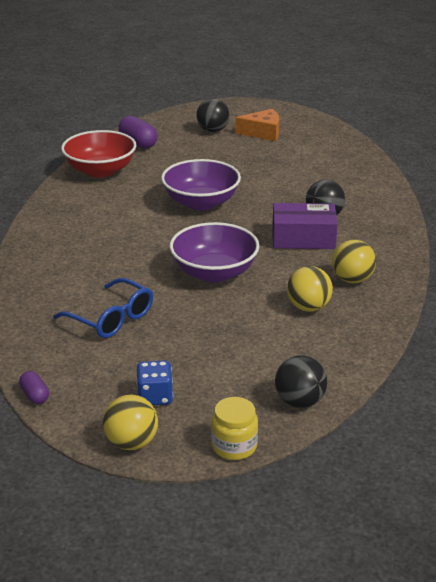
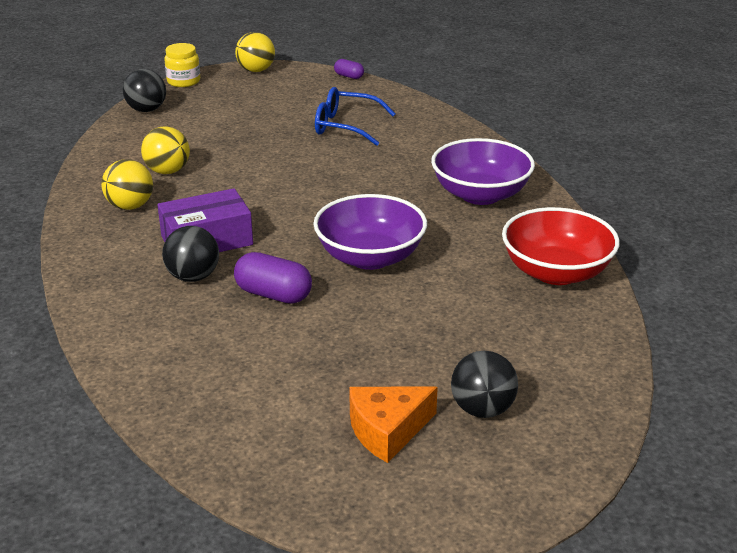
camera: 155 degrees right, 0 degrees up
purple capsule [118,116,158,149] -> purple capsule moved to [234,252,312,304]
blue dice [137,360,173,405] -> none
purple bowl [170,222,259,282] -> purple bowl moved to [431,138,535,205]

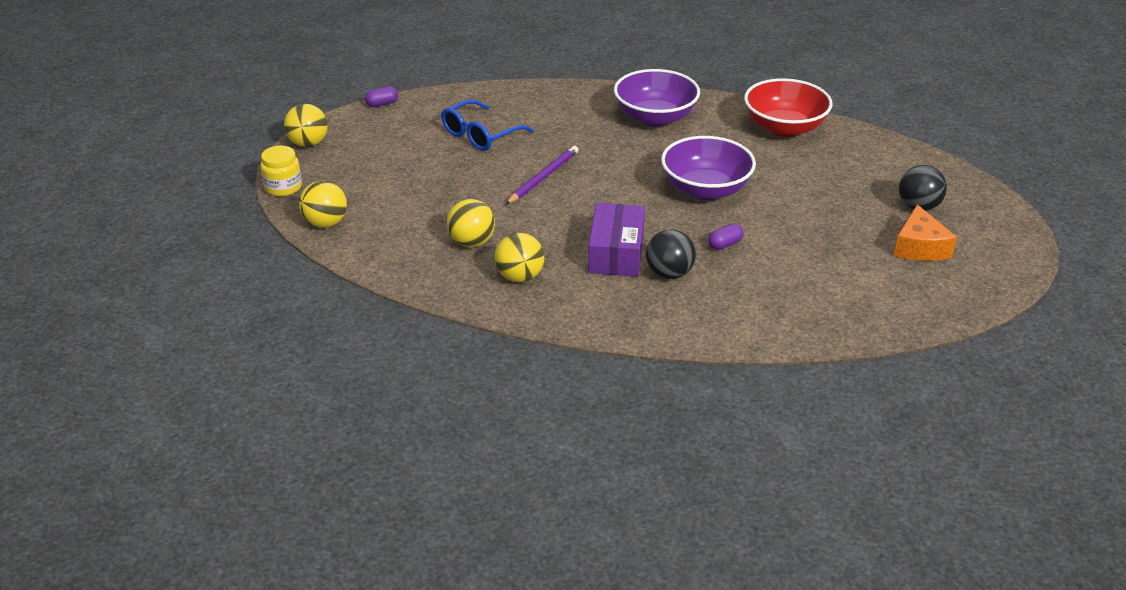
camera: 60 degrees left, 5 degrees up
black ball [123,69,166,112] -> yellow ball [299,181,347,228]
purple capsule [234,252,312,304] -> purple capsule [708,224,743,250], size x0.57
none -> purple pencil [505,146,578,205]

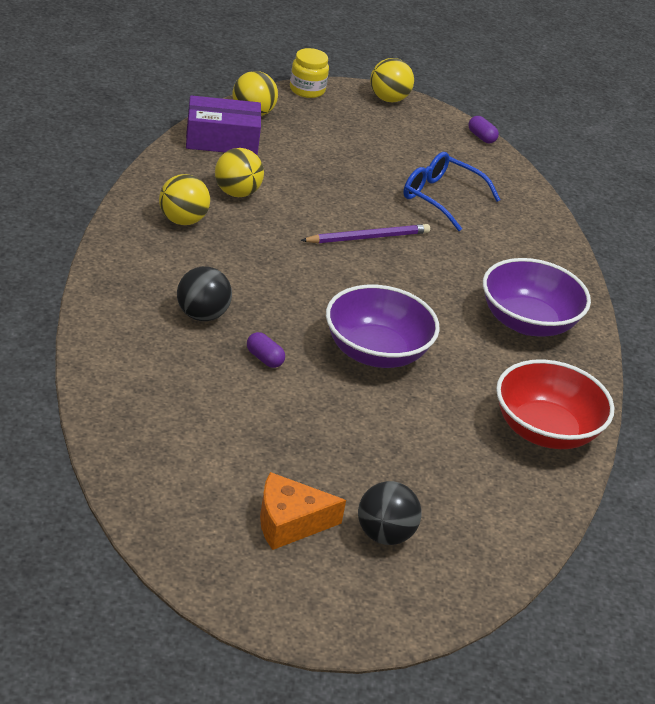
camera: 75 degrees right, 0 degrees up
purple pencil [505,146,578,205] -> purple pencil turned 45 degrees counterclockwise [301,224,430,243]
purple box [588,203,645,277] -> purple box moved to [186,95,261,155]

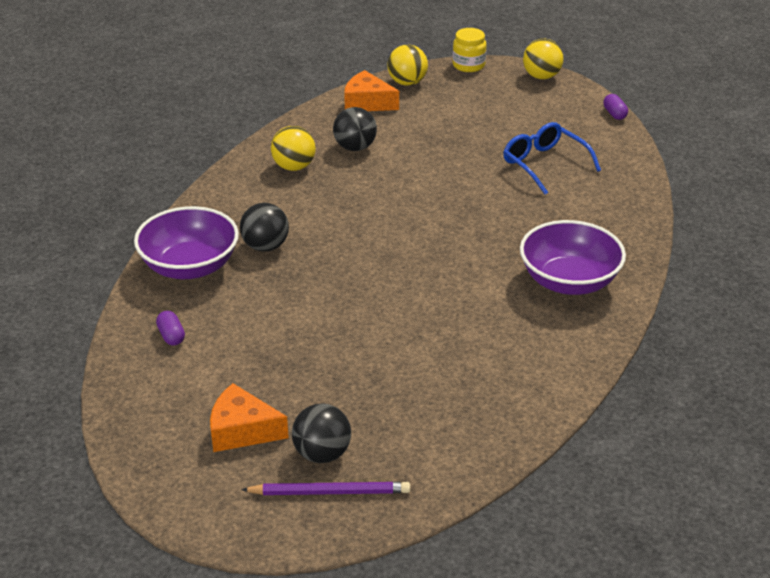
camera: 25 degrees right, 0 degrees up
purple box [186,95,261,155] -> orange cheese [344,70,399,111]
yellow ball [215,148,264,197] -> black ball [333,107,377,151]
purple capsule [247,332,285,368] -> purple capsule moved to [156,311,185,346]
purple pencil [301,224,430,243] -> purple pencil moved to [241,482,410,495]
purple bowl [326,285,440,368] -> purple bowl moved to [134,206,239,279]
red bowl [496,359,614,449] -> none

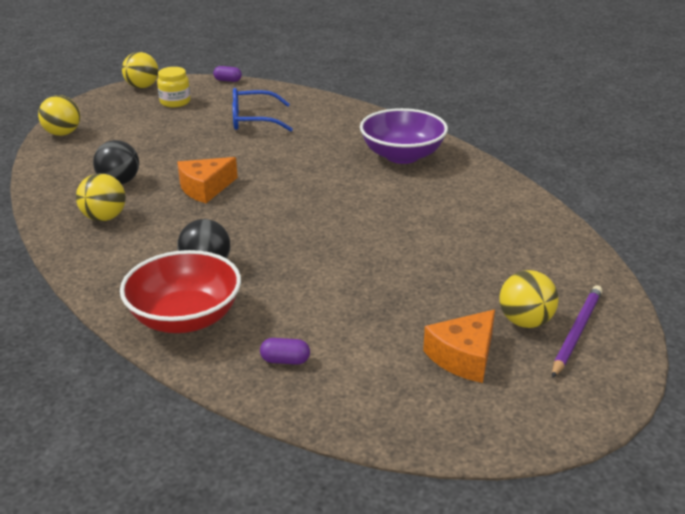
camera: 60 degrees left, 5 degrees down
purple bowl [134,206,239,279] -> red bowl [120,250,241,333]
black ball [292,404,351,463] -> yellow ball [499,270,558,328]
orange cheese [344,70,399,111] -> orange cheese moved to [177,157,238,203]
yellow jar [452,28,487,72] -> yellow jar moved to [157,67,191,107]

